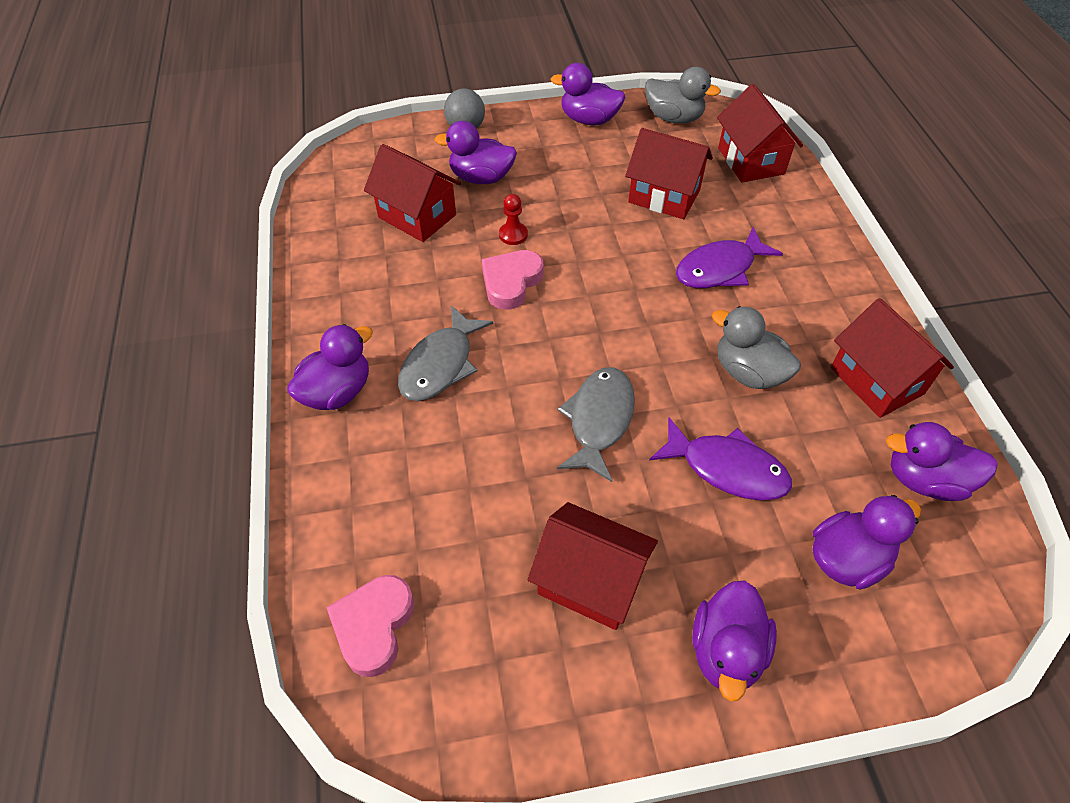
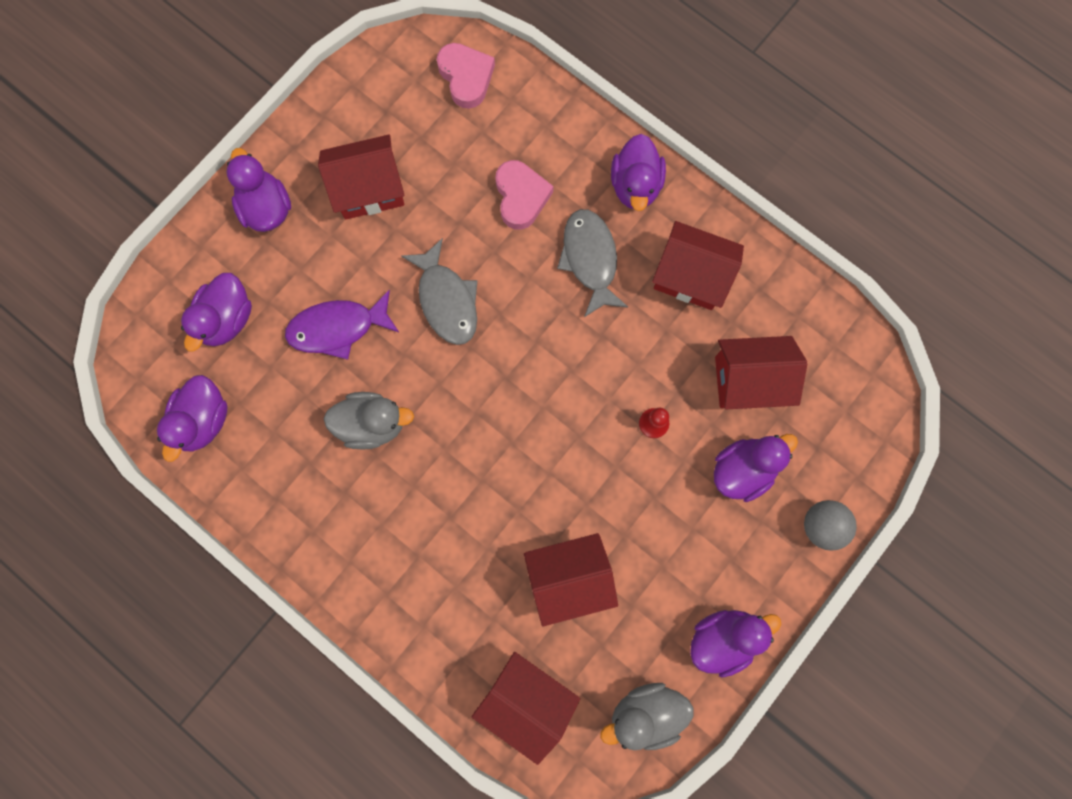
camera: 140 degrees right, 25 degrees up
pink heart [482,250,544,310] -> pink heart moved to [495,160,554,230]
purple fish [676,227,783,288] -> none
red house [831,298,954,418] -> red house moved to [652,221,744,310]
purple duck [886,422,998,501] -> purple duck turned 135 degrees clockwise [157,375,228,462]

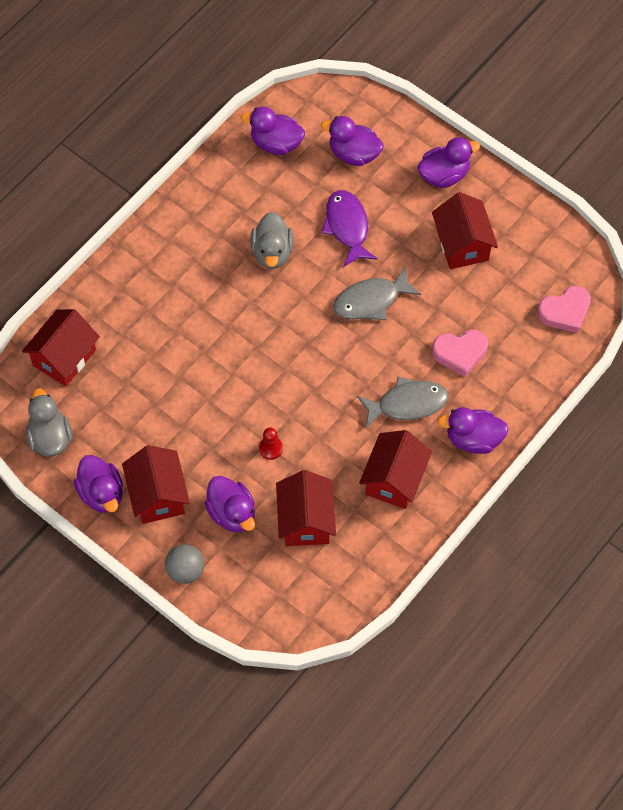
camera: 90 degrees right, 15 degrees down
red house [524,533,618,626] -> red house moved to [122,445,190,524]

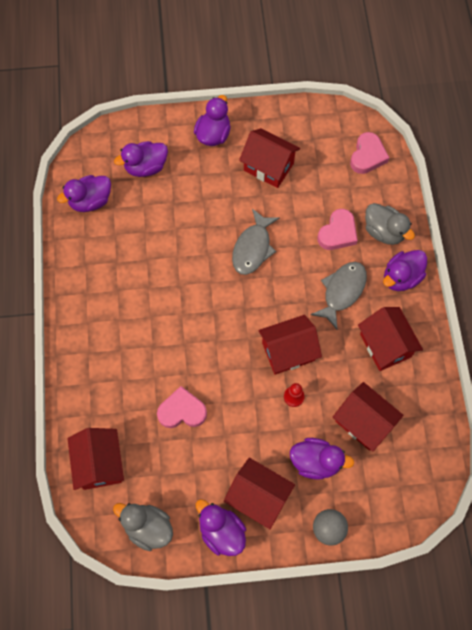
camera: 45 degrees left, 5 degrees up
purple duck [74,455,123,513] -> purple duck turned 150 degrees counterclockwise [196,499,246,556]
grey duck [250,212,294,269] -> grey duck moved to [365,203,415,245]
purple fish [322,190,378,267] -> none
none -> pink heart [157,386,207,428]
none -> red house [258,315,322,375]

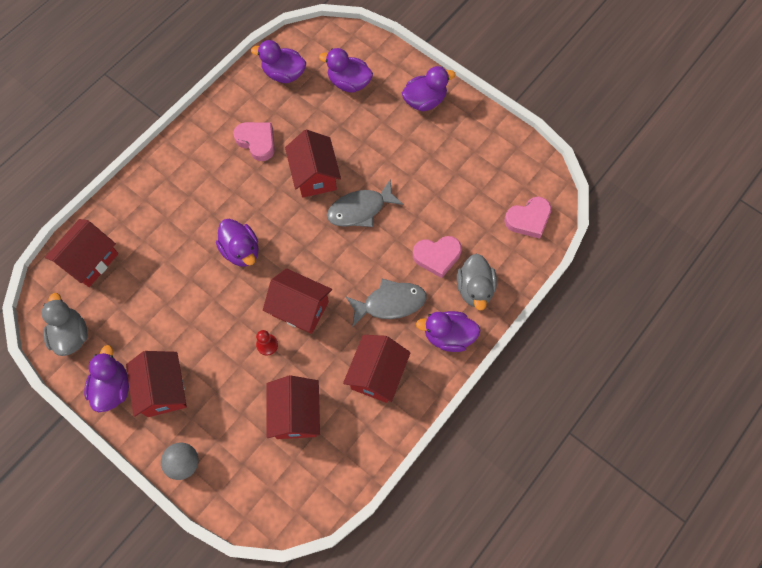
camera: 45 degrees right, 0 degrees up
pink heart [157,386,207,428] -> pink heart moved to [233,122,275,161]
red house [239,128,300,188] -> red house moved to [285,130,341,198]
purple duck [290,438,354,480] -> purple duck moved to [216,219,259,267]

